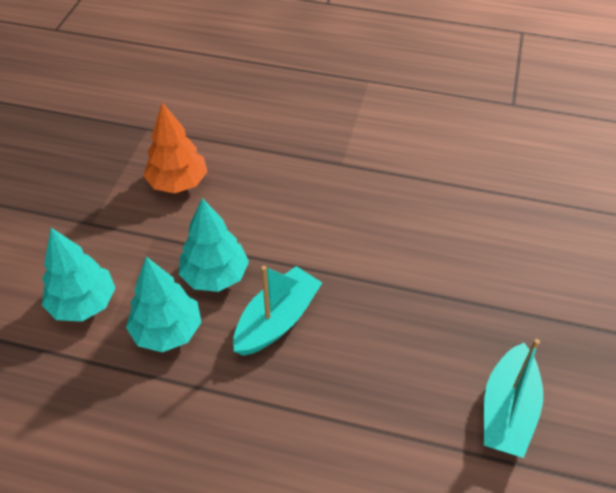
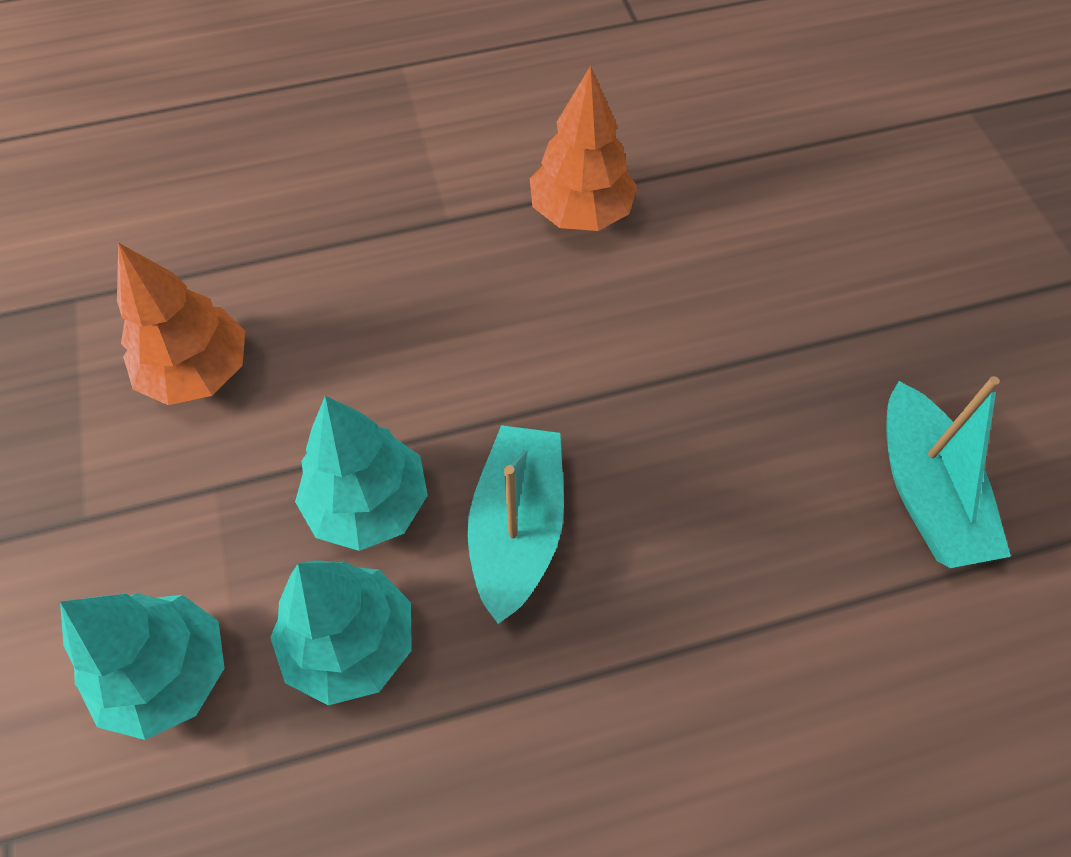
camera: 30 degrees left, 10 degrees up
none -> orange tree [530,66,637,231]

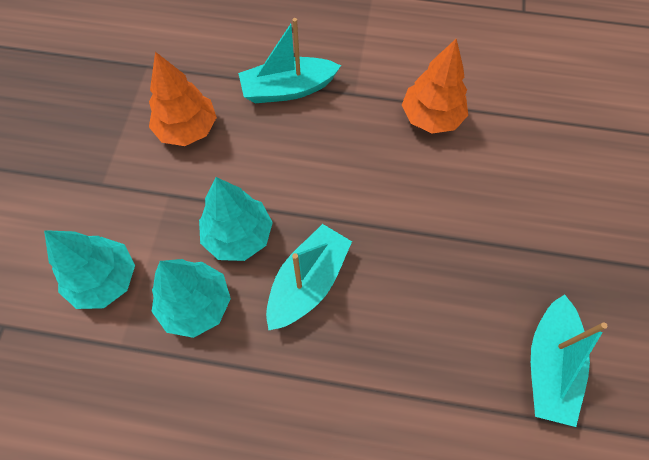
camera: 25 degrees right, 5 degrees up
none -> turquoise boat [238,18,341,103]

